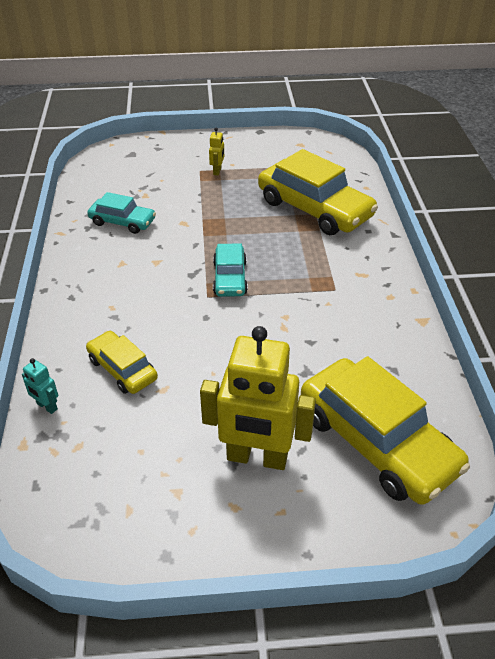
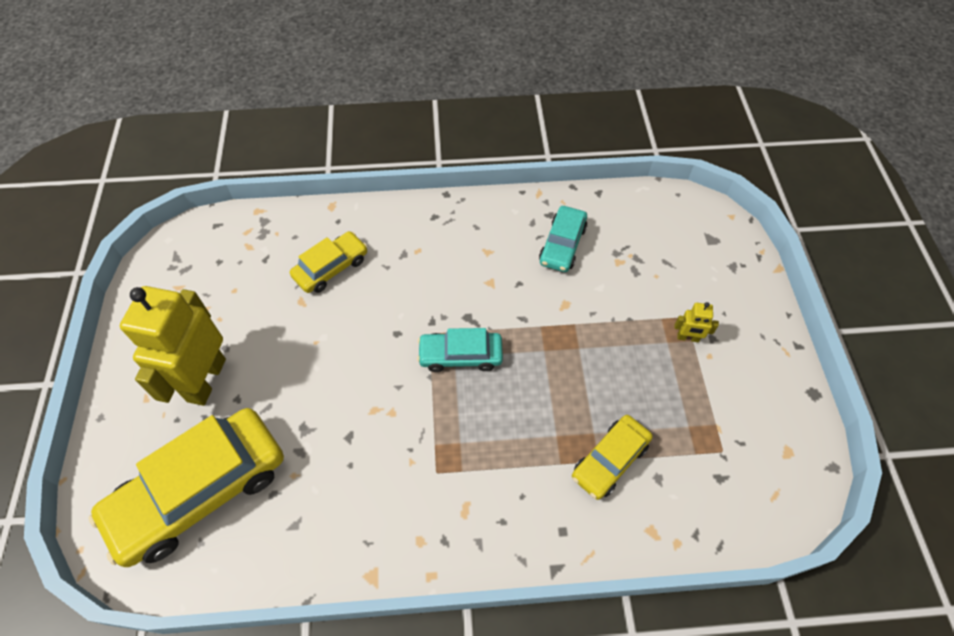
camera: 90 degrees right, 15 degrees up
turquoise robot [22,358,58,414] -> none
yellow car [258,149,378,235] -> yellow car [572,415,653,500], size x0.53

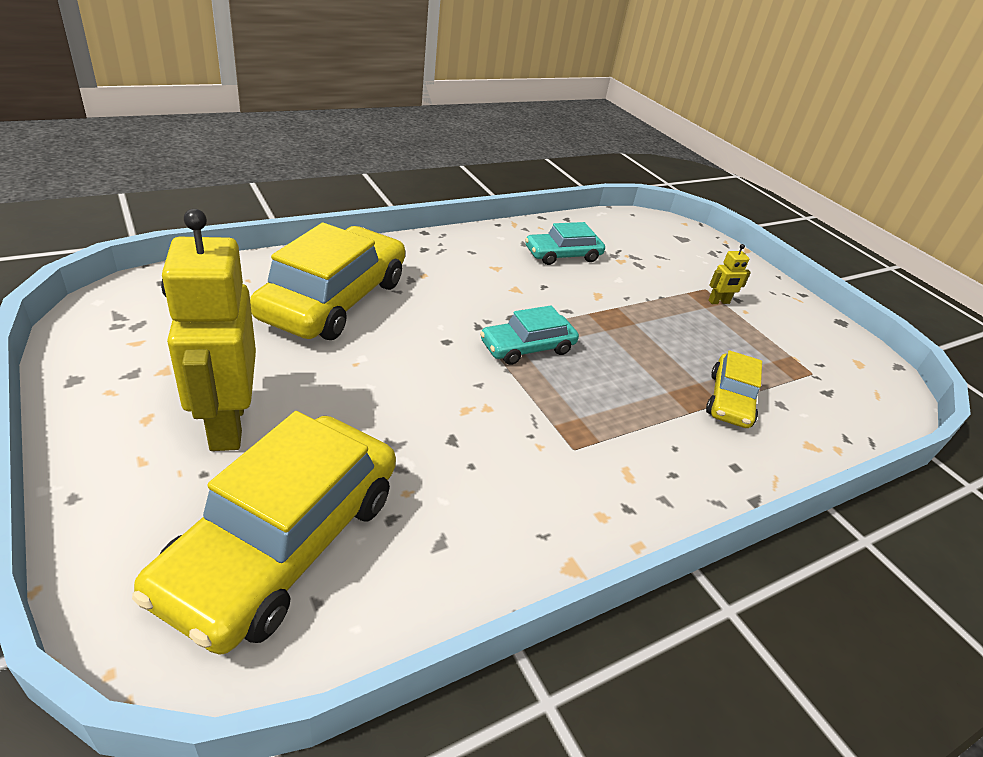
camera: 30 degrees left, 20 degrees down
yellow car [290,231,367,293] -> yellow car [250,223,405,340], size x1.88
turquoise car [539,206,587,272] -> turquoise car turned 75 degrees clockwise [525,222,605,265]

